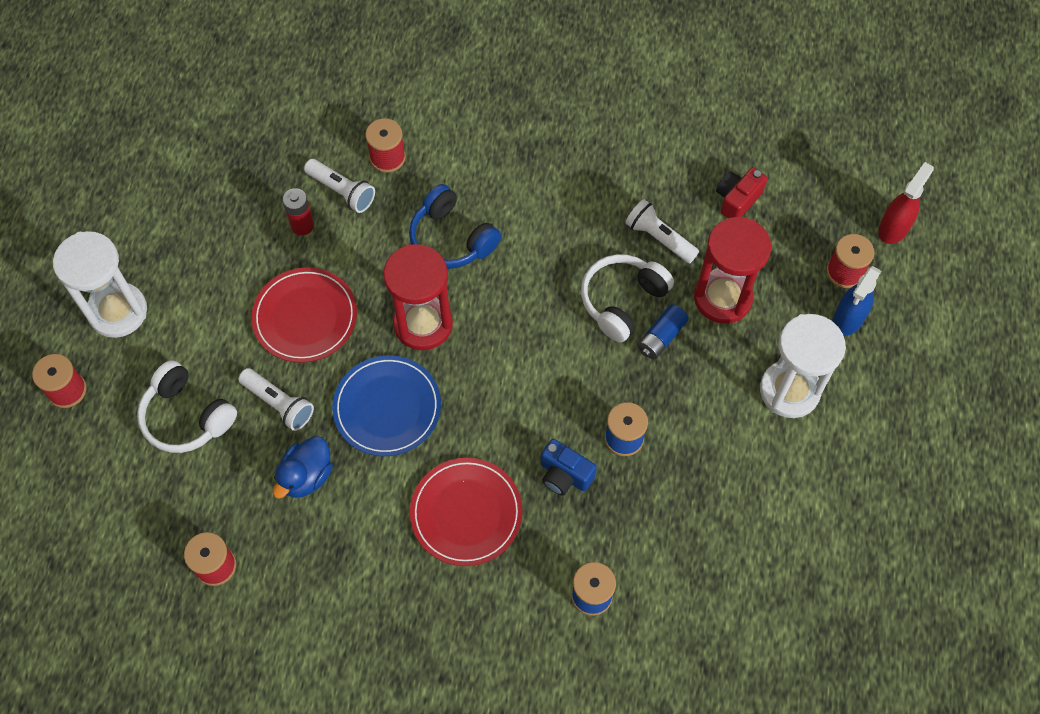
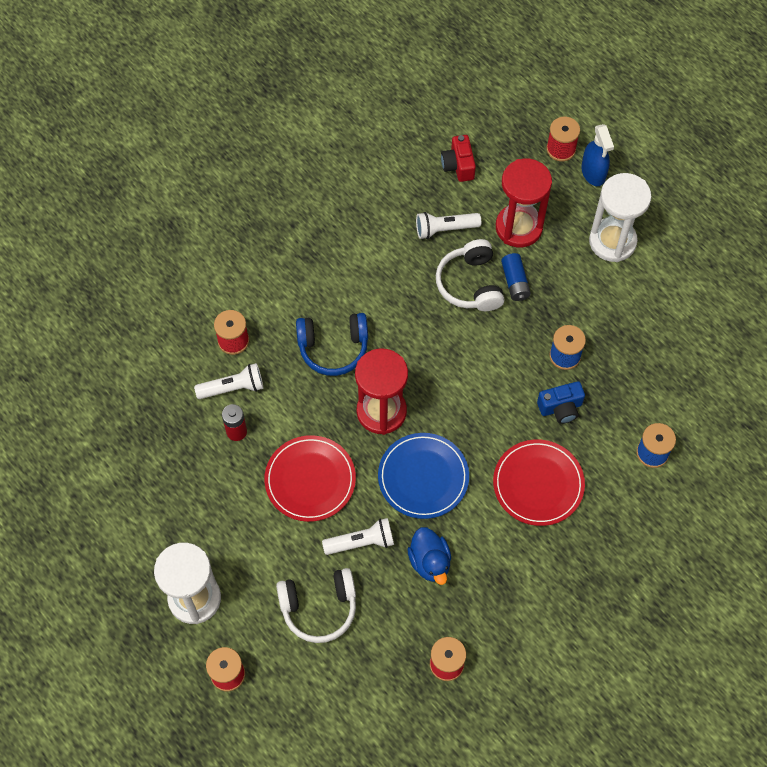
camera: 50 degrees left, 0 degrees up
red spray bottle [878,162,934,244] -> none

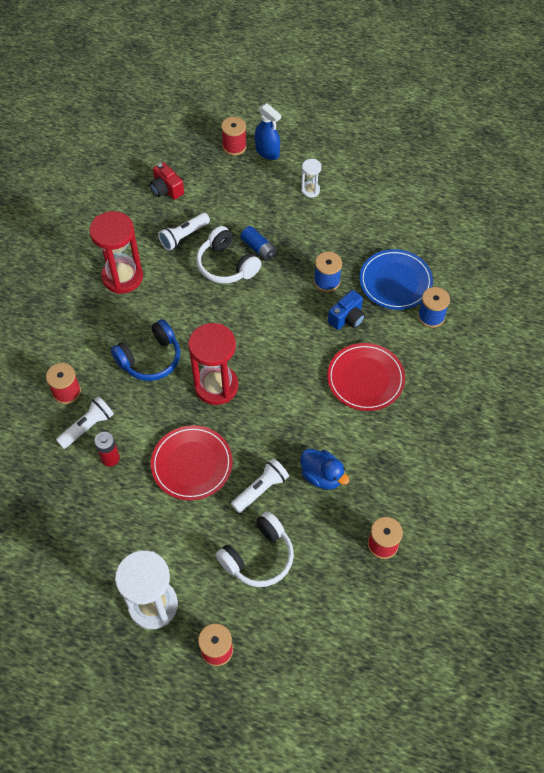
camera: 30 degrees left, 5 degrees down
blue plate [378,433,469,519] -> blue plate moved to [359,249,433,310]
red hourglass [496,159,552,247] -> red hourglass moved to [89,211,143,294]
white hourglass [589,173,652,262] -> white hourglass [301,159,322,198], size x0.49

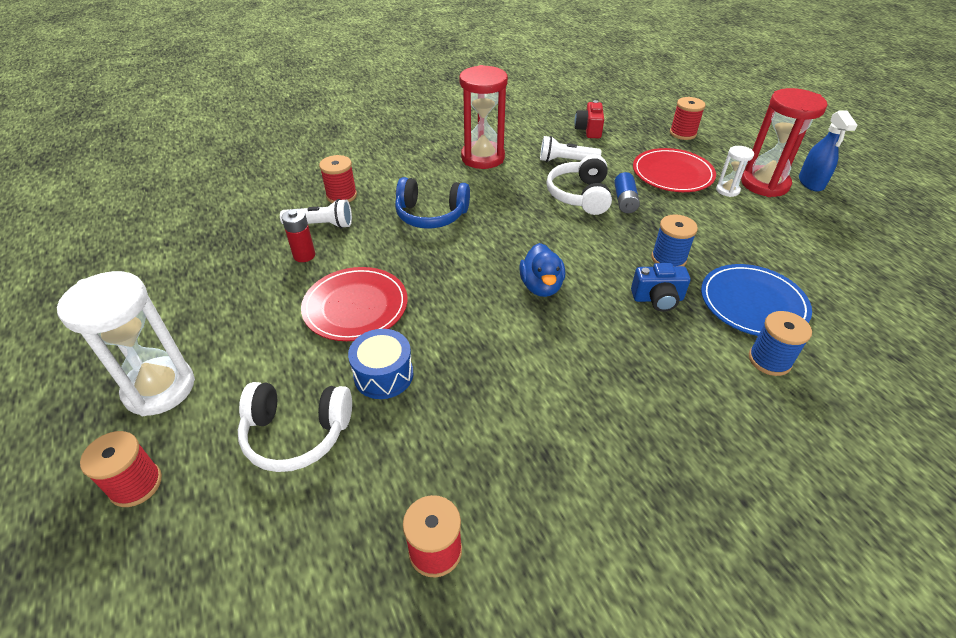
camera: 45 degrees right, 15 degrees down
red hourglass [188,323,238,405] -> red hourglass moved to [741,88,827,197]
white flashlight [231,458,289,513] -> blue drum [348,329,414,399]
blue spray bottle [255,103,281,160] -> blue spray bottle moved to [799,110,858,192]
blue duck [301,449,350,490] -> blue duck moved to [519,243,565,297]
red plate [327,343,405,411] -> red plate moved to [633,148,716,192]

